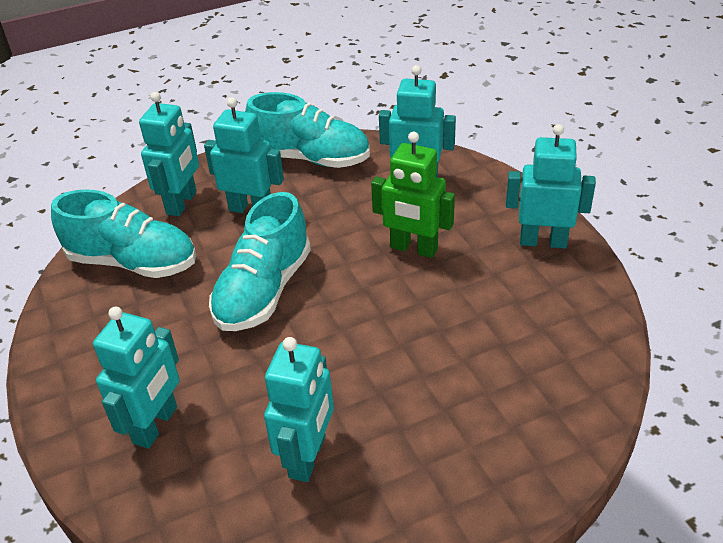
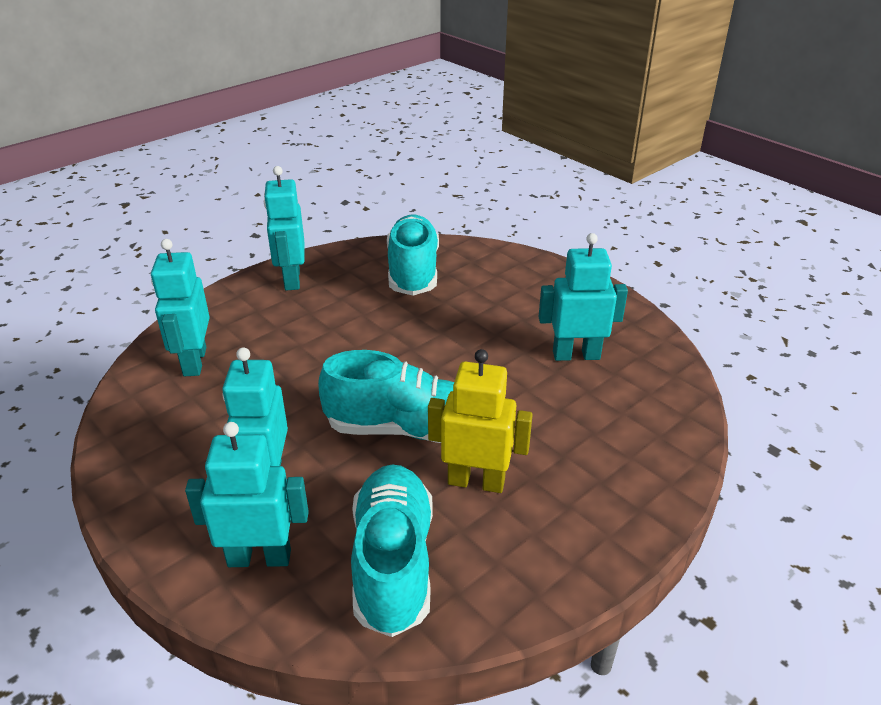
camera: 110 degrees left, 5 degrees down
turquoise robot [93,307,180,449] -> none
turquoise shoe [245,92,370,168] -> turquoise shoe moved to [387,214,439,296]
green robot [371,132,455,258] -> none
none -> yellow robot [428,349,533,493]

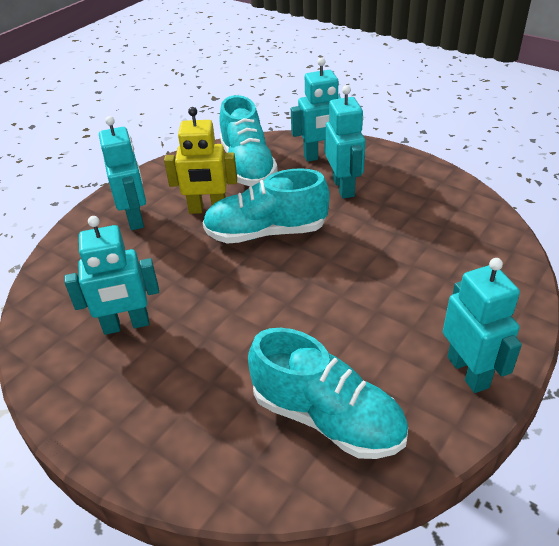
camera: 170 degrees right, 5 degrees up
turquoise robot [151,239,210,376] -> turquoise robot moved to [99,116,146,230]
turquoise shoe [387,214,439,296] -> turquoise shoe turned 45 degrees counterclockwise [248,328,408,459]

